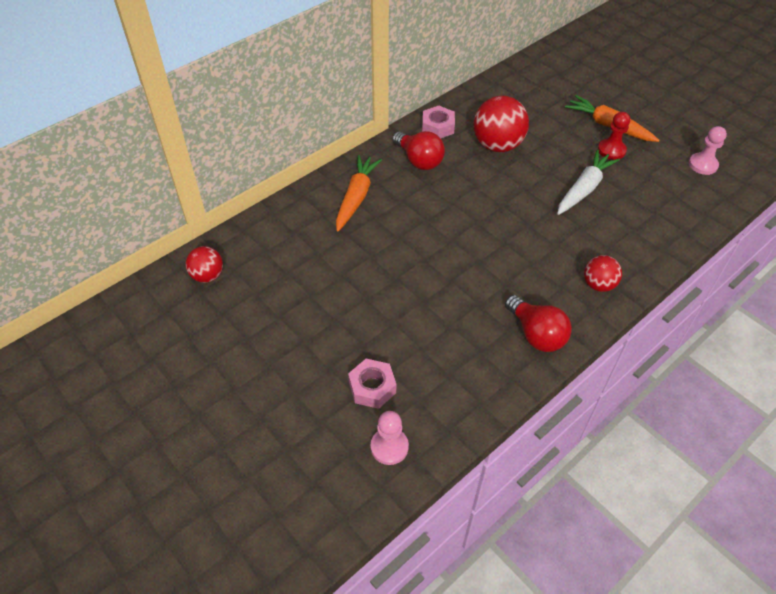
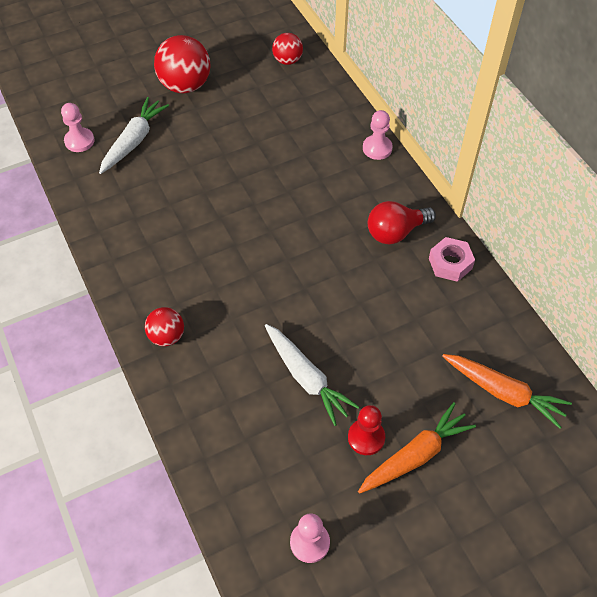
camera: 105 degrees right, 5 degrees up
orange carrot [336,155,382,231] -> orange carrot moved to [442,354,572,429]
pink nut [348,359,396,409] -> white carrot [99,97,169,174]
red ball [474,96,529,152] -> red ball moved to [154,35,210,93]
red light bulb [505,295,572,352] -> none
none -> pink pawn [363,110,393,160]

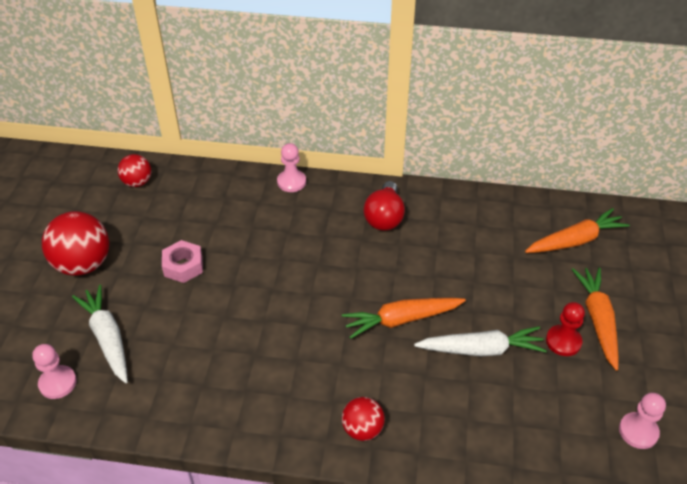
camera: 55 degrees left, 10 degrees down
pink nut [429,237,475,282] -> pink nut moved to [162,240,203,283]
none -> orange carrot [342,298,466,339]

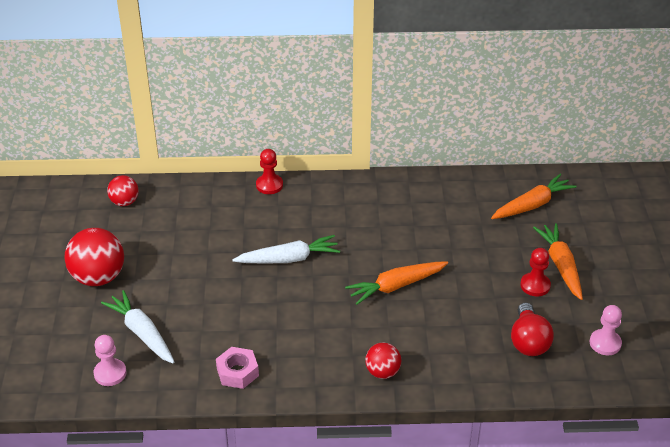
camera: 10 degrees left, 5 degrees down
pink nut [162,240,203,283] -> pink nut moved to [216,347,259,389]
pink pawn [277,143,306,192] -> red pawn [256,149,283,194]
red light bulb [363,181,405,231] -> red light bulb moved to [511,302,554,356]
white carrot [414,326,547,356] -> white carrot moved to [232,235,340,264]

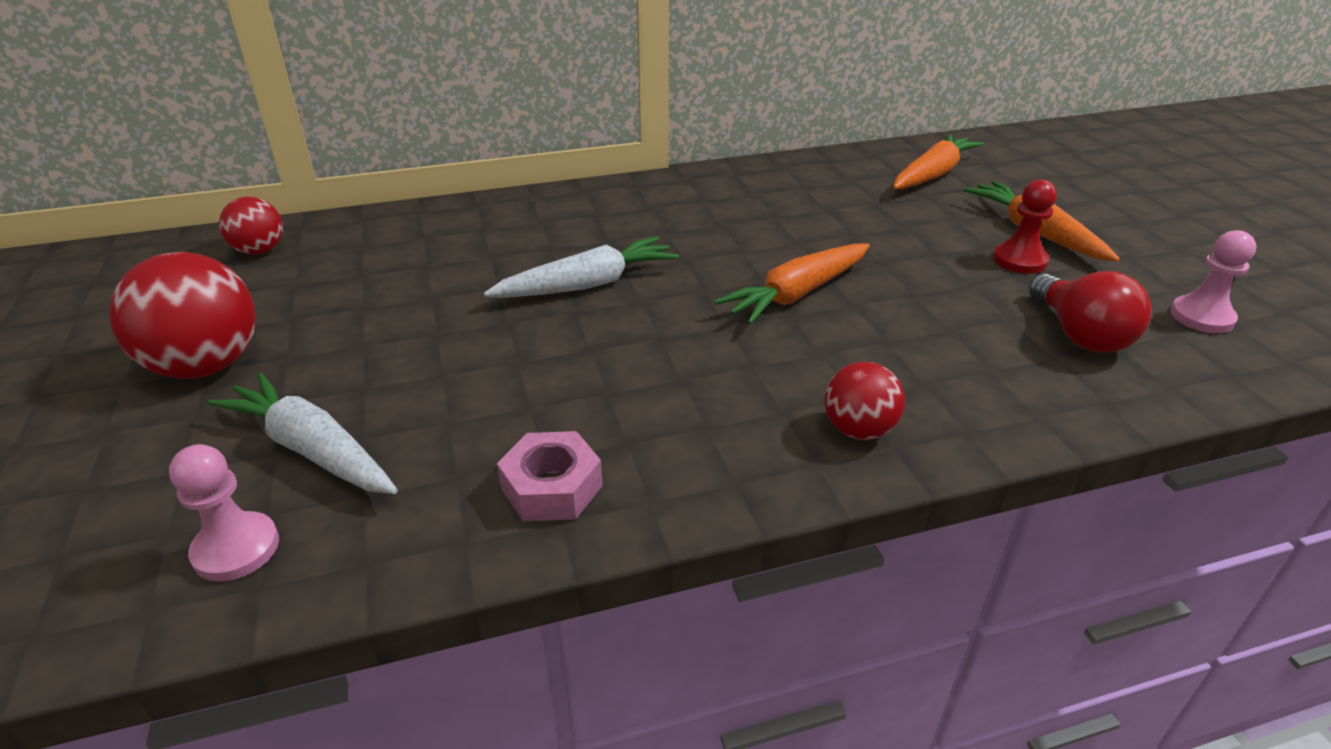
camera: 15 degrees left, 5 degrees down
red pawn [256,149,283,194] -> none

